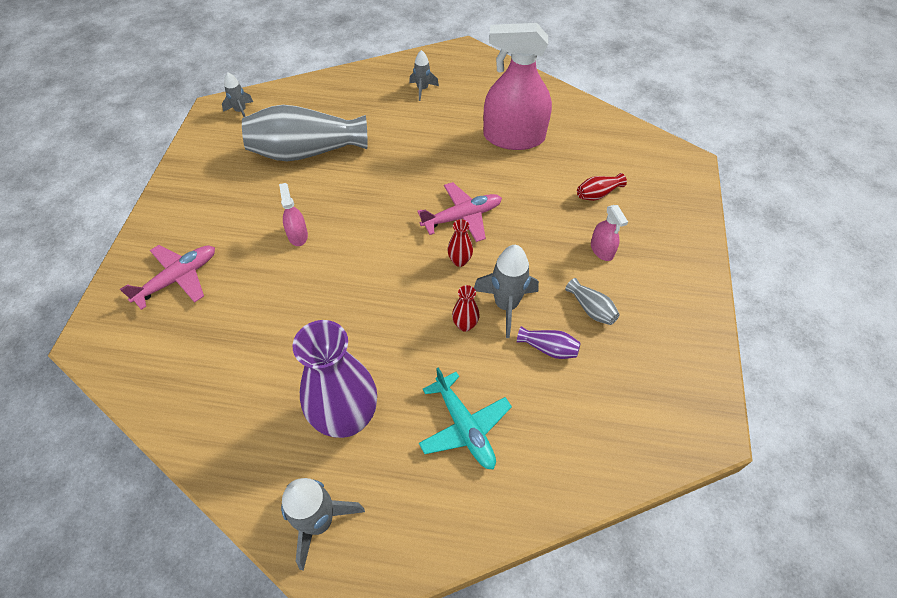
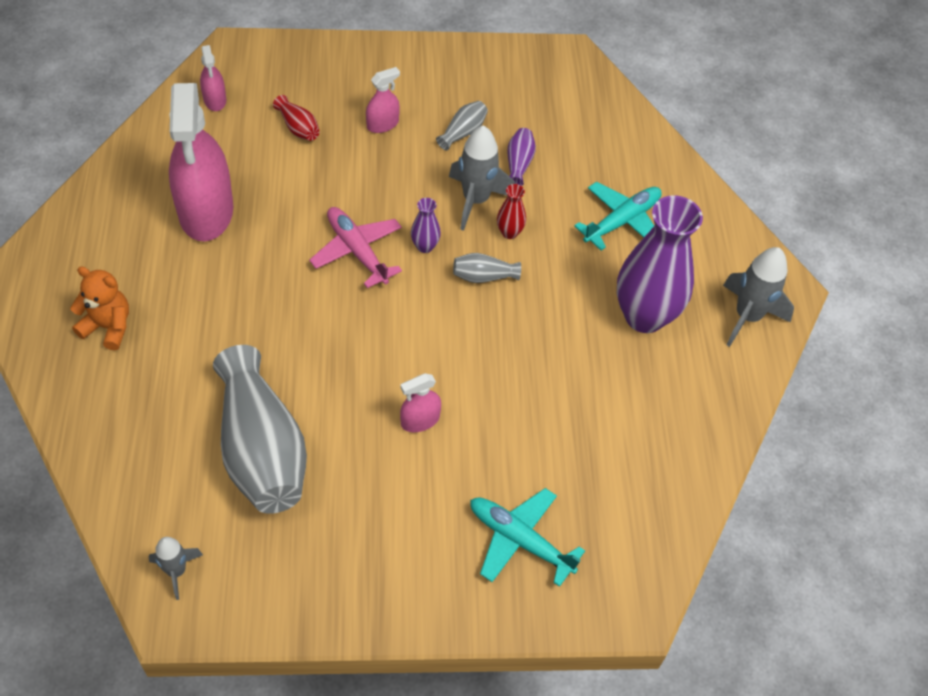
camera: 105 degrees left, 0 degrees up
pink plane [120,245,215,310] -> turquoise plane [470,488,585,587]
grey rocket [409,50,439,101] -> orange teddy bear [70,266,129,350]
red vase [447,219,473,267] -> purple vase [411,198,441,253]
none -> pink spray bottle [200,45,226,111]
none -> grey vase [453,253,521,283]

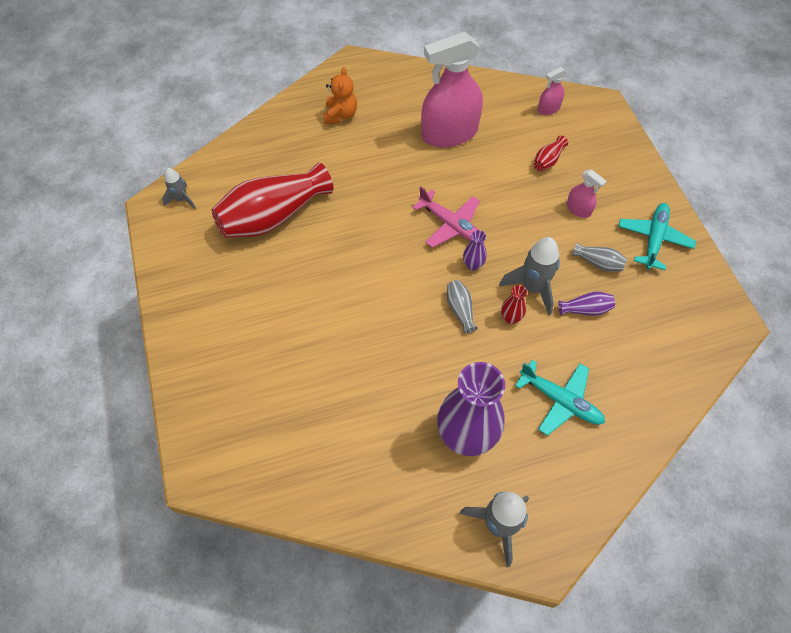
camera: 80 degrees right, 5 degrees up
grey vase [213,345,307,514] -> red vase [212,162,334,238]
pink plane [309,207,402,288] -> pink plane turned 90 degrees clockwise [412,186,480,248]
pink spray bottle [400,373,441,432] -> none
turquoise plane [470,488,585,587] -> turquoise plane moved to [618,203,696,270]

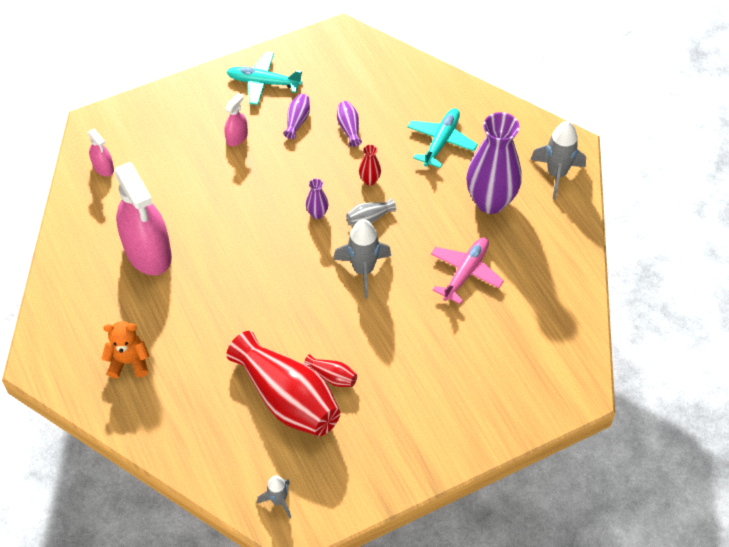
camera: 100 degrees left, 5 degrees down
pink plane [412,186,480,248] -> pink plane moved to [431,238,504,304]
grey rocket [499,237,560,315] -> grey rocket moved to [333,219,391,299]
red vase [534,136,568,171] -> red vase moved to [304,354,357,387]
grey vase [572,243,627,272] -> purple vase [283,94,310,139]

